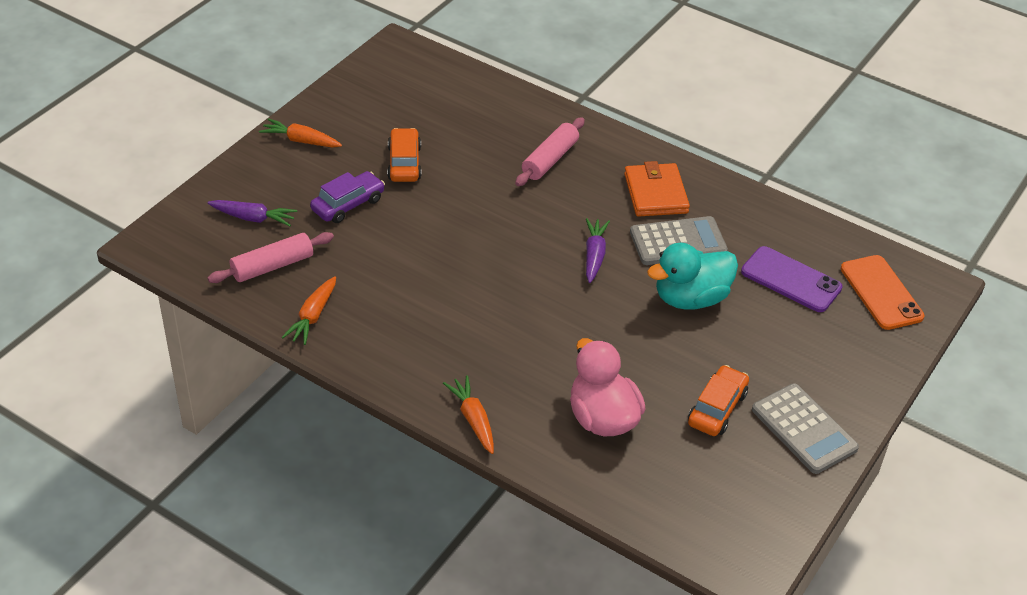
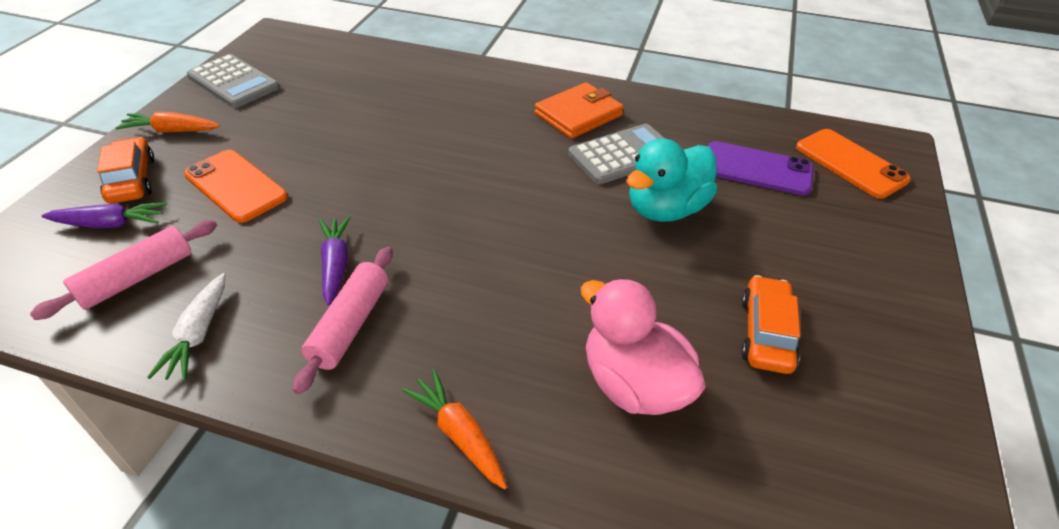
camera: 15 degrees left, 0 degrees up
orange carrot [282,276,336,345] -> white carrot [147,273,225,381]
purple car [310,171,385,223] -> orange phone [184,150,288,223]
orange car [387,128,421,182] -> orange car moved to [97,137,154,204]
pink rolling pin [515,117,585,186] -> pink rolling pin moved to [292,247,393,394]
purple carrot [586,218,610,283] -> purple carrot moved to [319,216,351,305]
orange wallet [624,161,690,217] -> orange wallet turned 75 degrees clockwise [534,82,624,139]
grey calculator [752,383,859,474] -> grey calculator moved to [187,54,280,108]

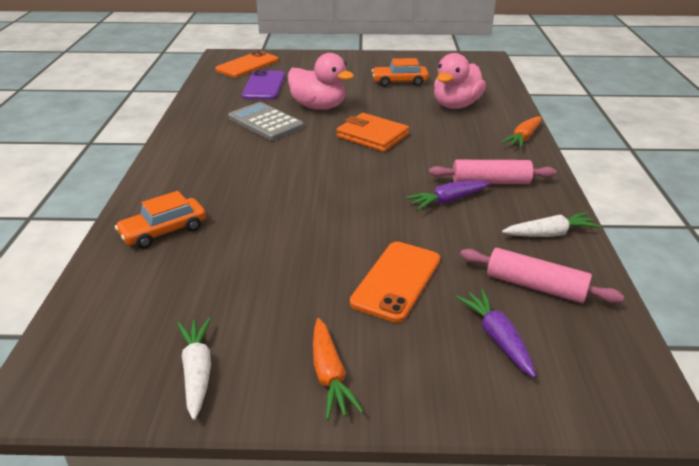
camera: 105 degrees left, 10 degrees down
orange car [97,137,154,204] -> orange car moved to [115,191,206,249]
grey calculator [187,54,280,108] -> white carrot [177,318,211,420]
orange wallet [534,82,624,139] -> orange wallet moved to [337,113,409,152]
turquoise duck [626,138,717,222] -> pink duck [288,53,354,110]

